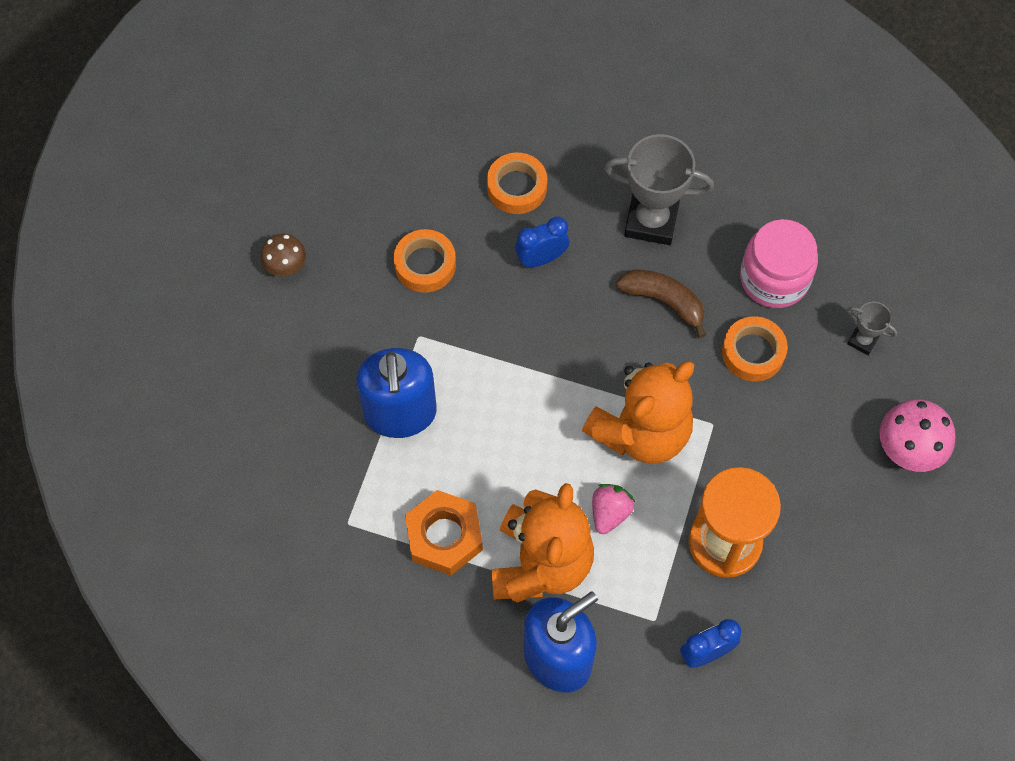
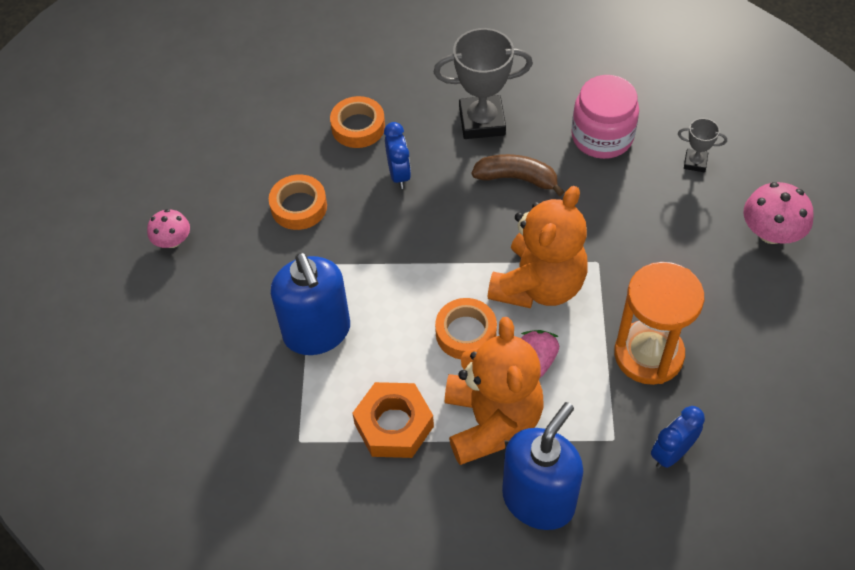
camera: 15 degrees left, 10 degrees down
brown mushroom [260,234,306,277] -> pink mushroom [147,209,190,248]
blue clock [515,217,569,267] -> blue clock turned 120 degrees clockwise [384,122,411,189]
orange tape [722,316,788,381] -> orange tape moved to [435,298,497,359]

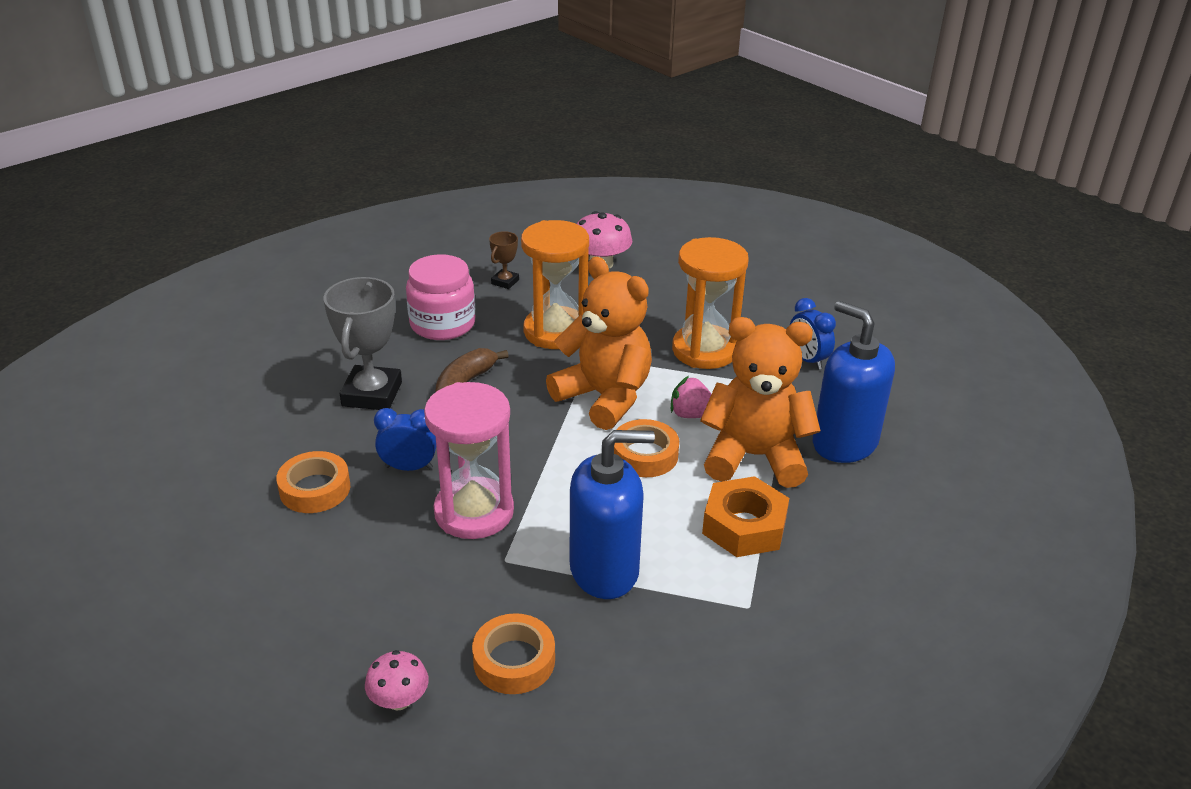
camera: 80 degrees left, 20 degrees down
orange tape [269,174,327,230] -> orange tape moved to [472,613,555,694]
grey trophy [678,118,727,172] -> brown trophy [489,231,519,289]
none -> pink hourglass [424,382,514,539]
none -> orange hourglass [521,220,589,349]

